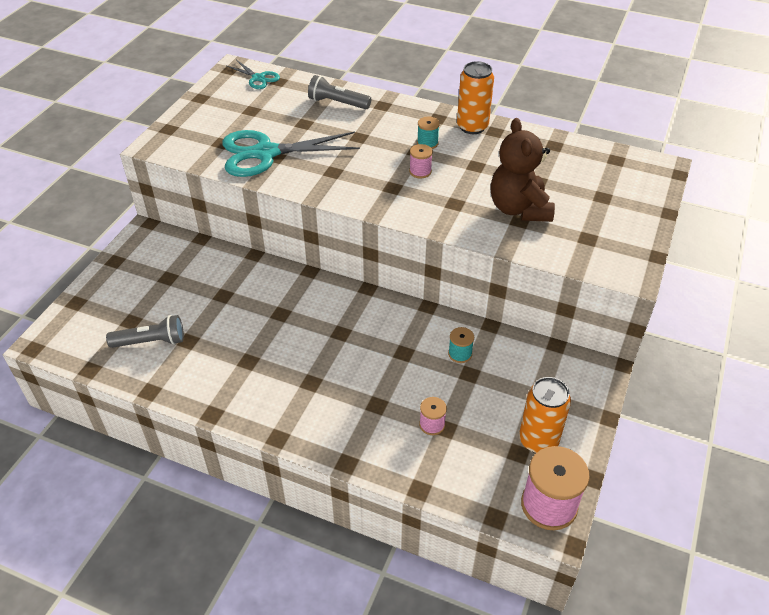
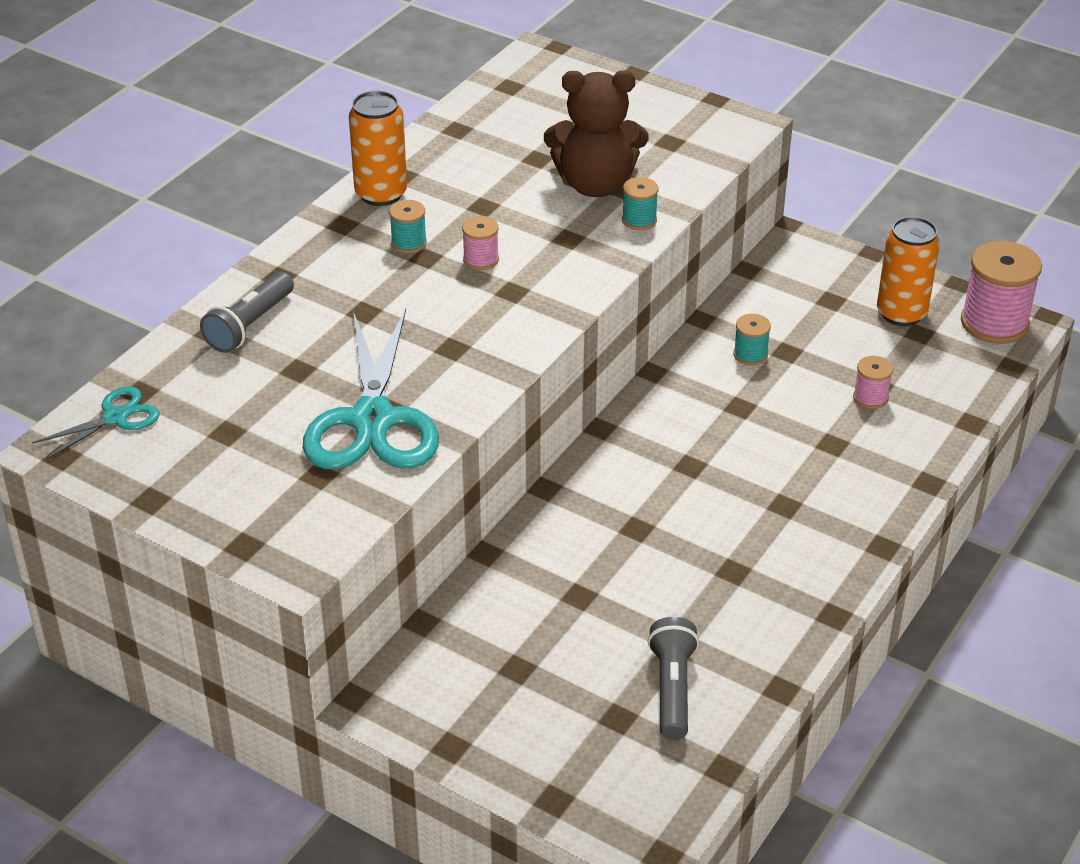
camera: 80 degrees left, 5 degrees down
none -> turquoise spool [622,177,659,230]

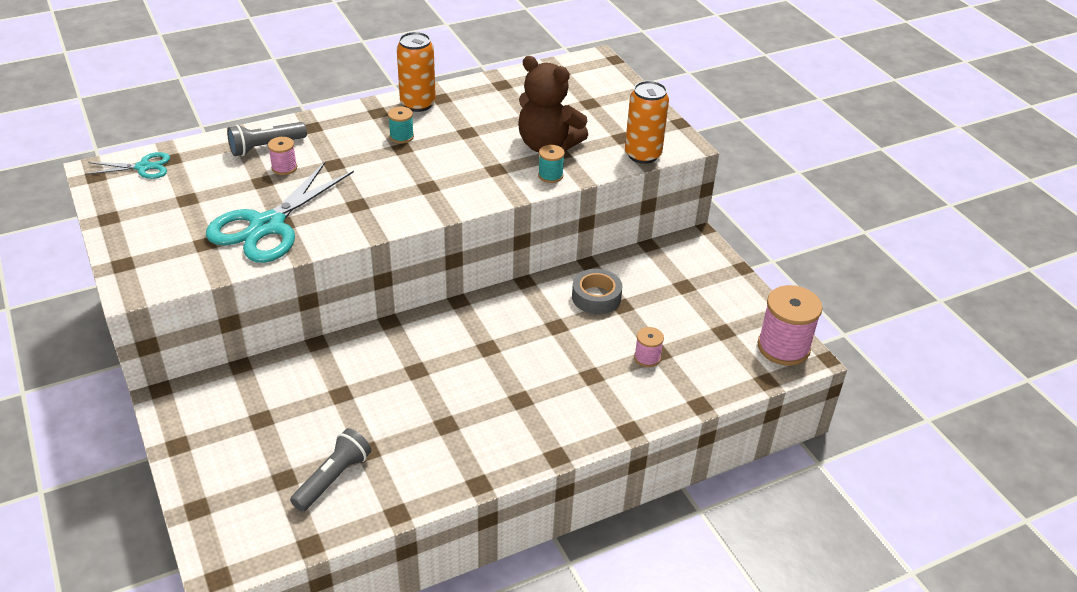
camera: 30 degrees right, 0 degrees up
pink spool [462,216,499,270] -> pink spool moved to [268,137,297,175]
turquoise spool [733,314,771,366] -> grey tape [572,269,622,314]
orange can [877,216,940,326] -> orange can moved to [625,81,669,164]

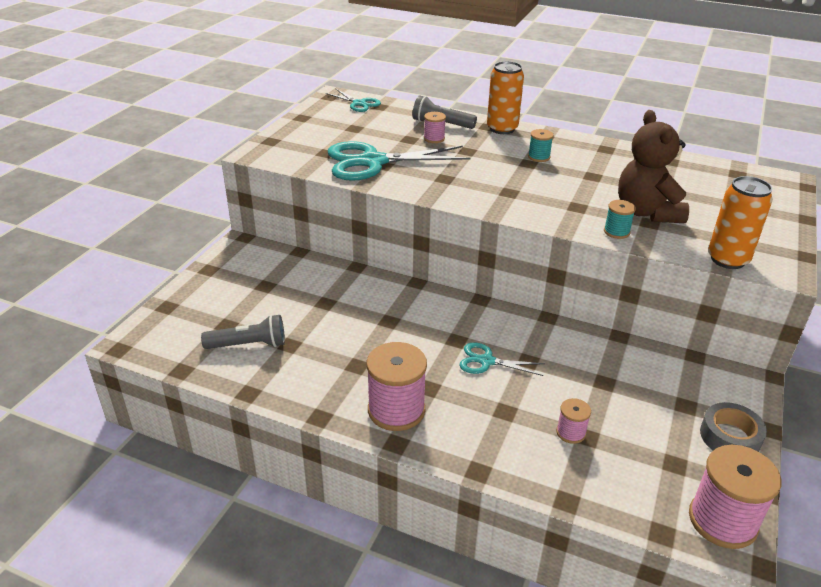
camera: 50 degrees right, 5 degrees down
orange can [397,32,436,112] -> orange can moved to [487,61,524,134]
grey tape [572,269,622,314] -> grey tape moved to [700,402,767,452]
none -> pink spool [366,342,427,431]
none -> turquoise scissors [460,342,545,376]

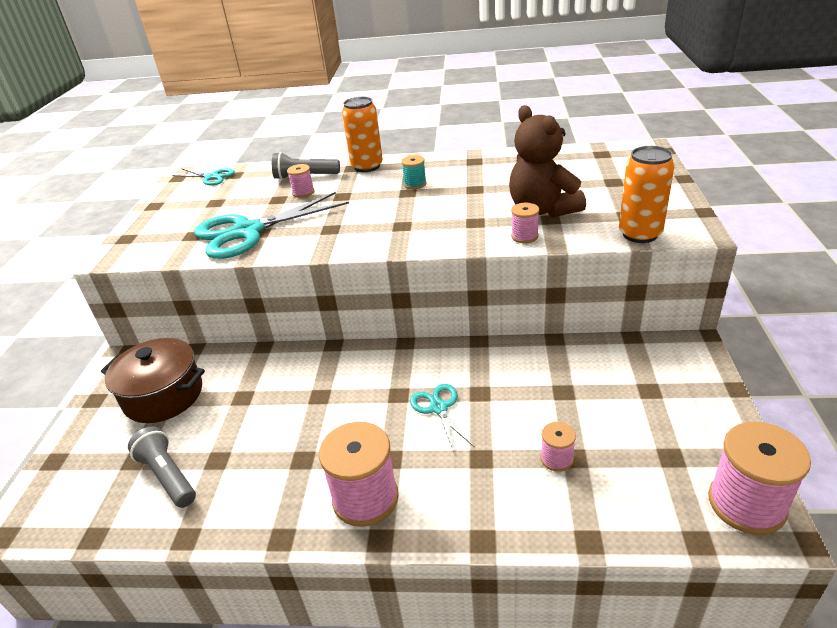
camera: 15 degrees left, 0 degrees up
grey flashlight [201,315,285,349] -> grey flashlight turned 105 degrees counterclockwise [128,426,196,508]
turquoise scissors [460,342,545,376] -> turquoise scissors turned 75 degrees clockwise [410,384,474,452]
turquoise spool [604,200,636,239] -> pink spool [511,203,539,243]
grey tape [700,402,767,452] -> none
none -> brown pot [101,338,205,423]

